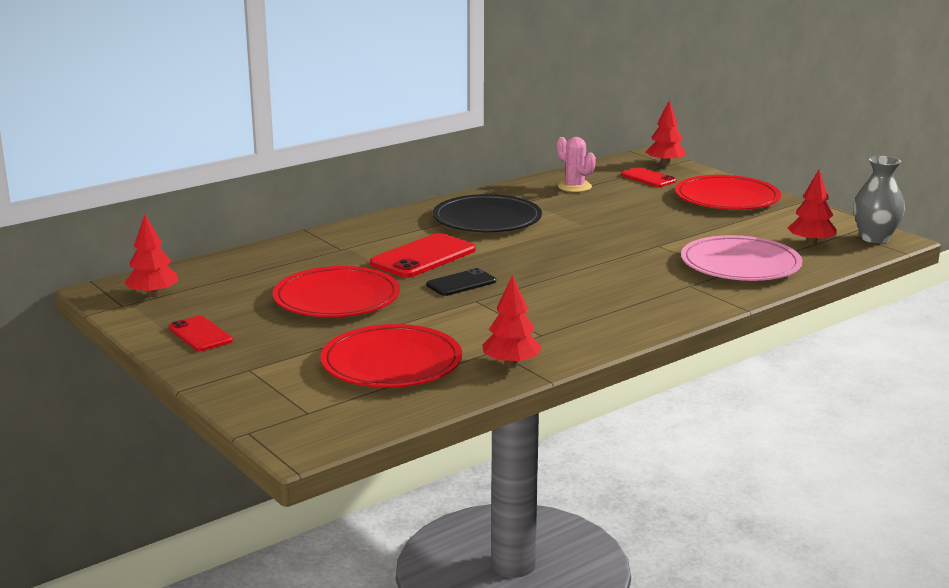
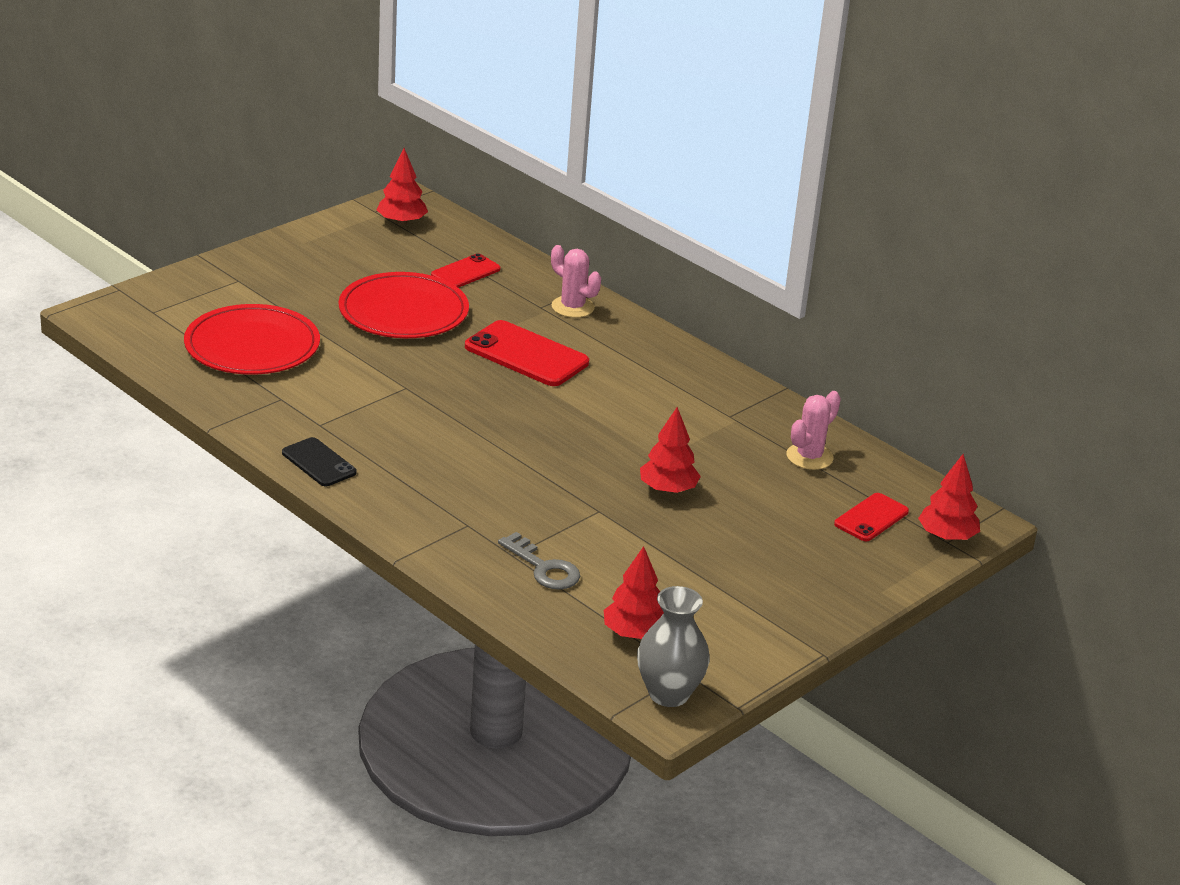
camera: 80 degrees right, 10 degrees up
red phone [169,316,233,351] -> red phone moved to [431,253,501,288]
black phone [426,268,496,296] -> black phone moved to [282,437,357,486]
black plate [433,194,542,232] -> none
red tree [482,275,542,367] -> red tree moved to [640,407,701,494]
red plate [675,175,781,210] -> none
pink plate [681,235,802,281] -> grey key [498,532,580,590]
none -> pink cactus [551,245,601,318]

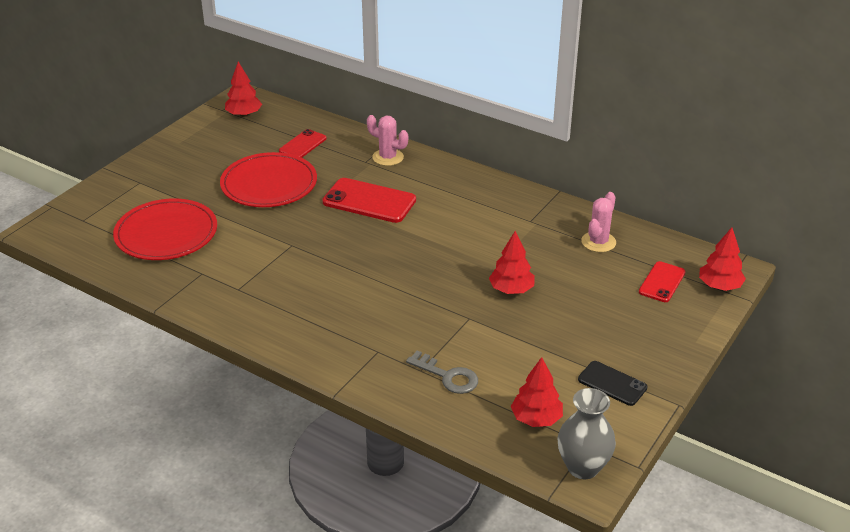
camera: 10 degrees left, 5 degrees up
black phone [282,437,357,486] -> black phone moved to [578,361,648,406]

